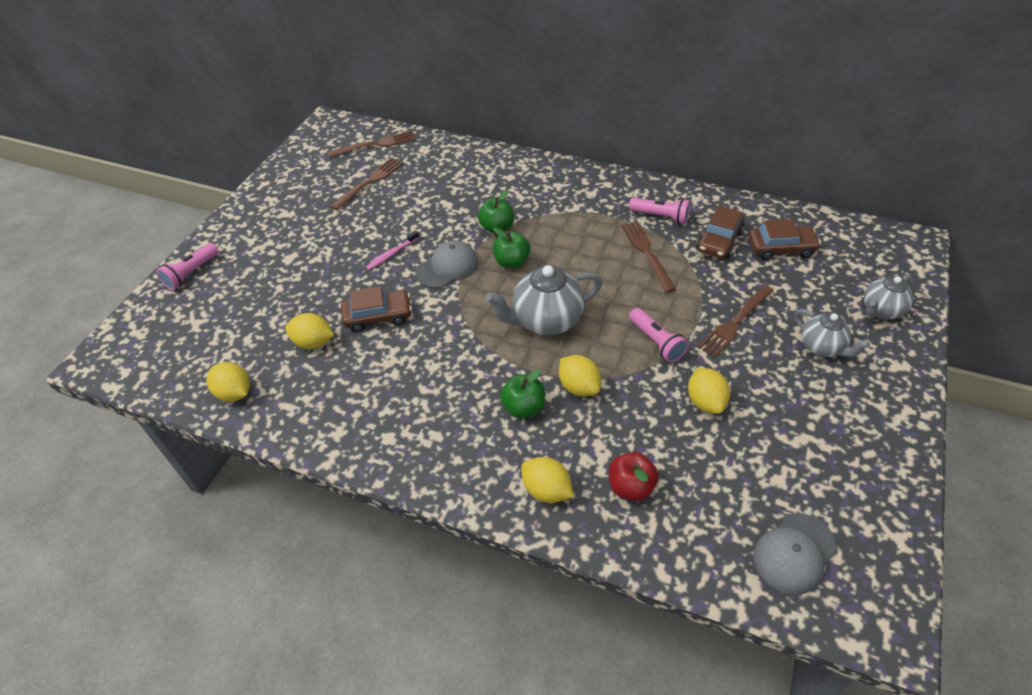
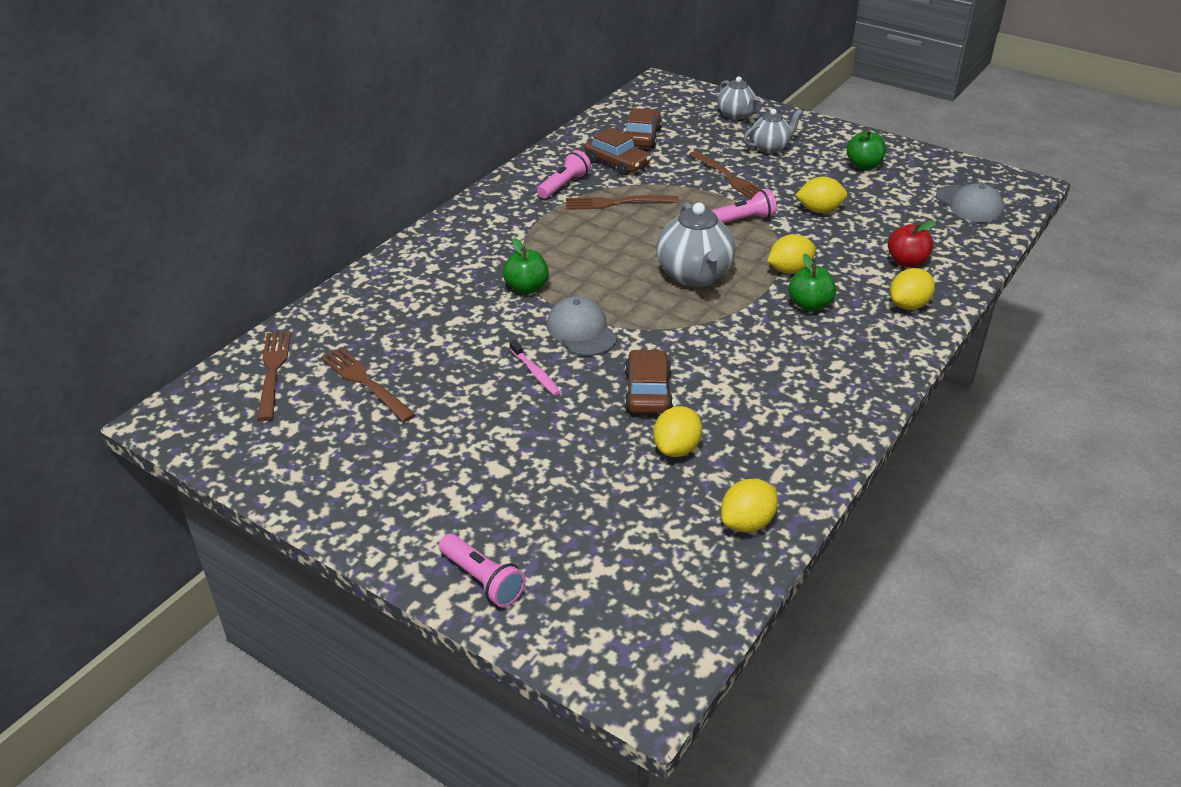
camera: 80 degrees left, 10 degrees down
green apple [493,227,530,268] -> green apple moved to [846,130,886,170]

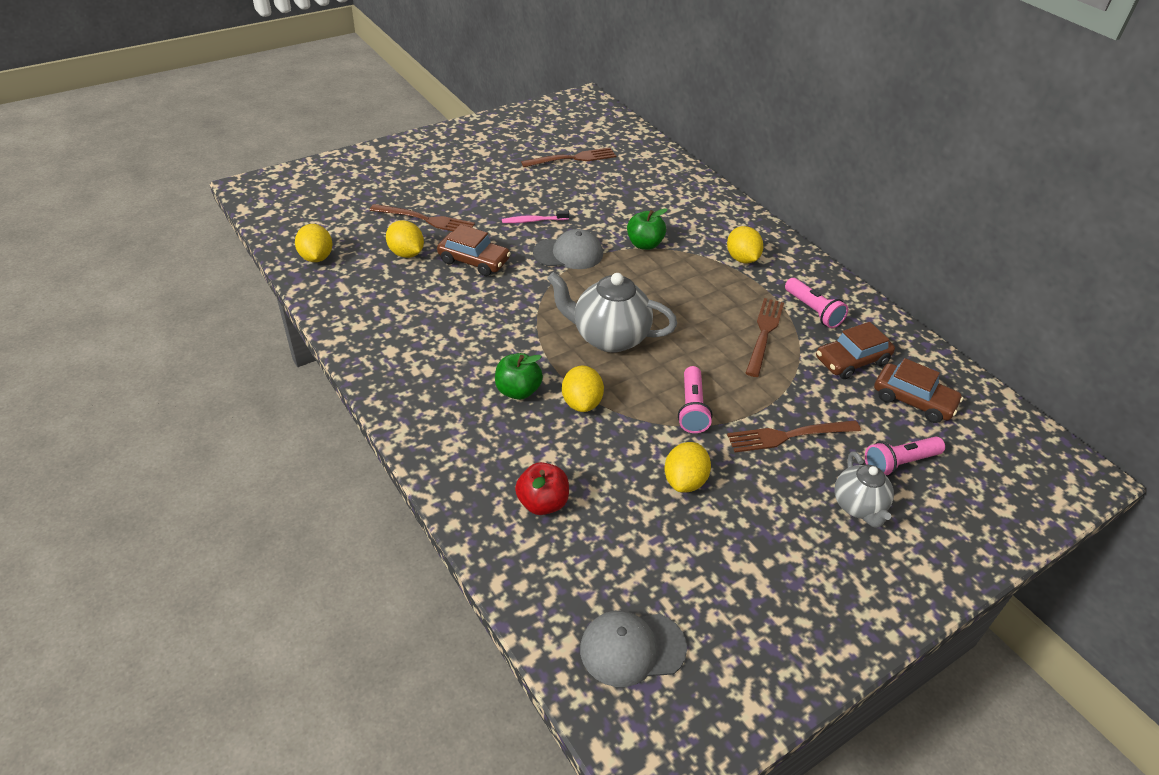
camera: 110 degrees right, 5 degrees up
brown fork [257,331,291,421] -> brown fork moved to [370,204,475,231]
pink flashlight [439,533,526,607] -> pink flashlight moved to [865,436,945,477]
grey teapot [718,76,759,120] -> none
green apple [846,130,886,170] -> none
yellow lemon [890,268,935,310] -> yellow lemon moved to [727,226,763,263]

